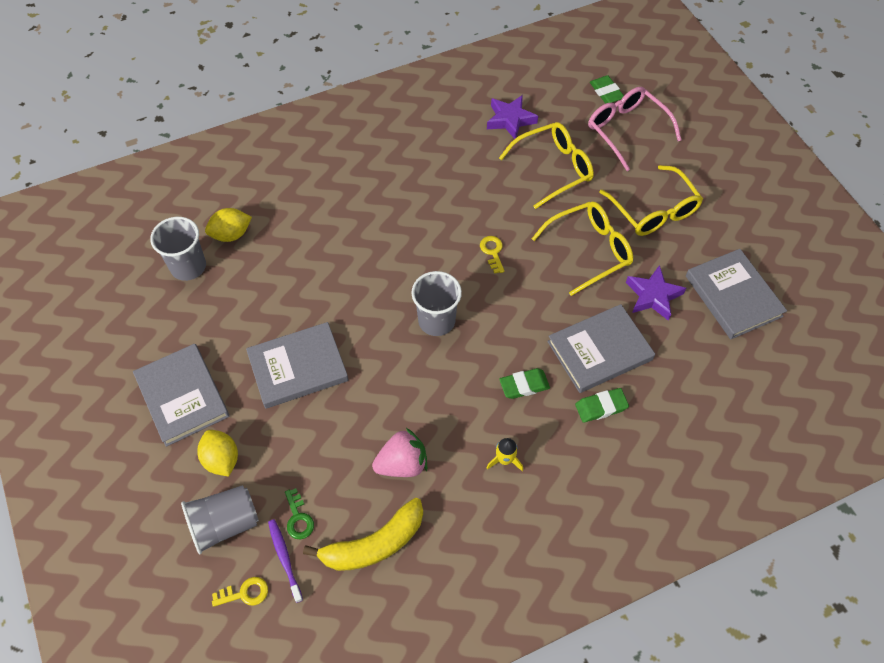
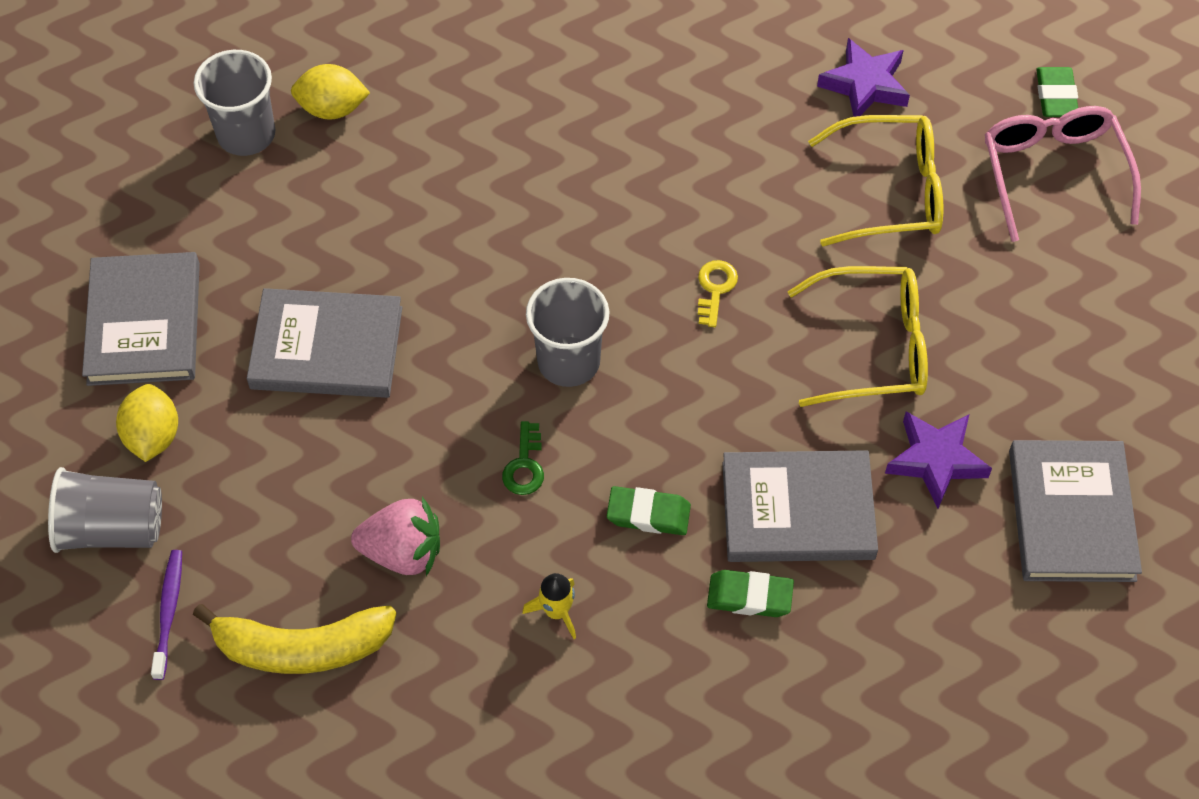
camera: 25 degrees right, 0 degrees up
yellow key [212,577,268,607] -> none
green key [285,488,314,539] -> green key moved to [502,421,544,495]
yellow glasses [600,165,703,236] -> none

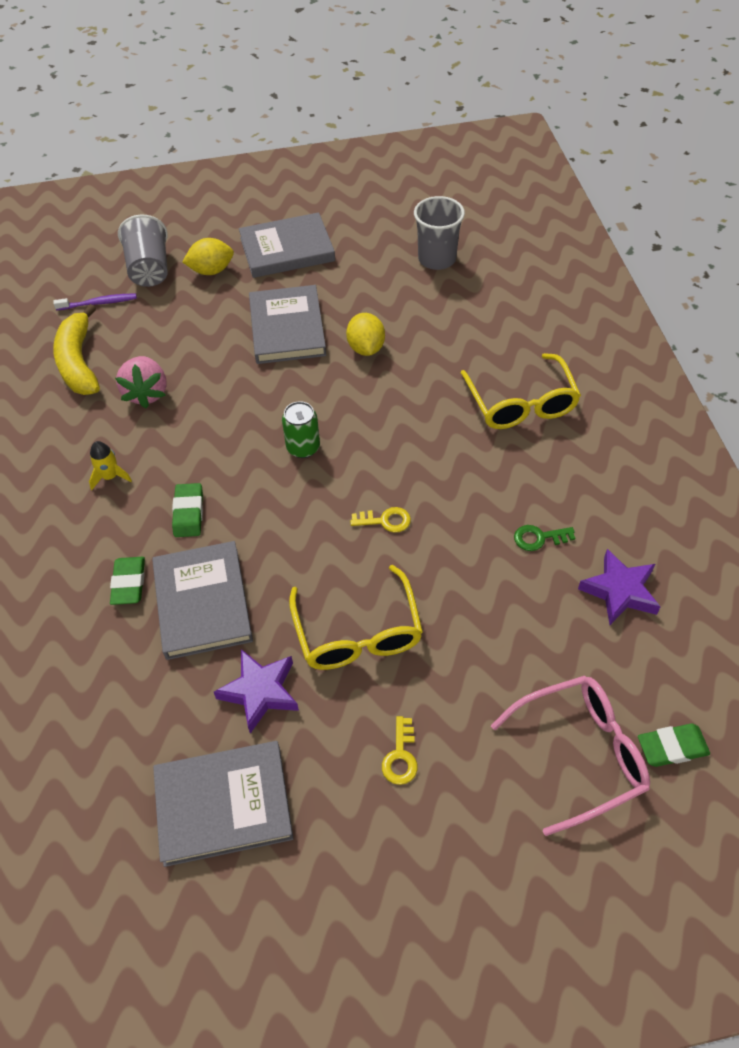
camera: 80 degrees right, 5 degrees down
yellow lemon [291,64,370,120] -> yellow lemon moved to [346,313,385,356]
green key [502,421,544,495] -> green key moved to [514,525,575,551]
grey cup [526,278,609,387] -> green can [282,401,320,458]
yellow glasses [808,115,943,246] -> yellow glasses moved to [461,353,581,429]
none -> yellow key [382,716,418,785]

